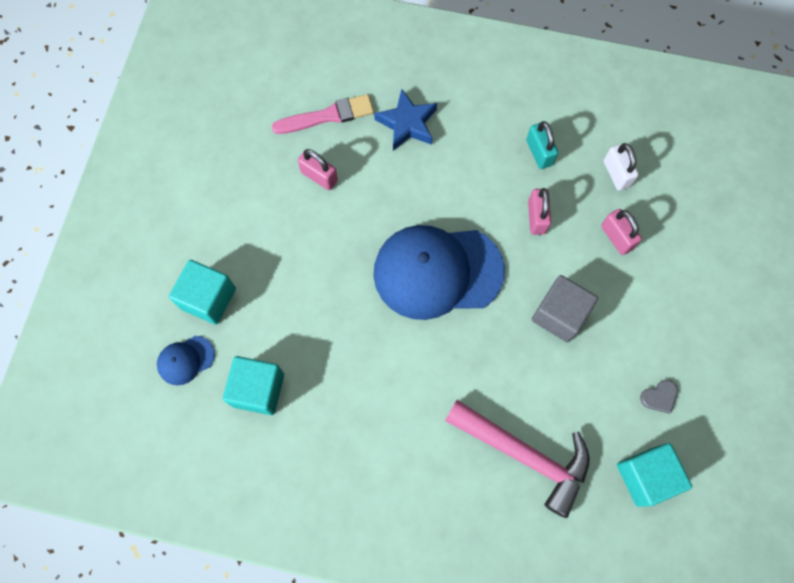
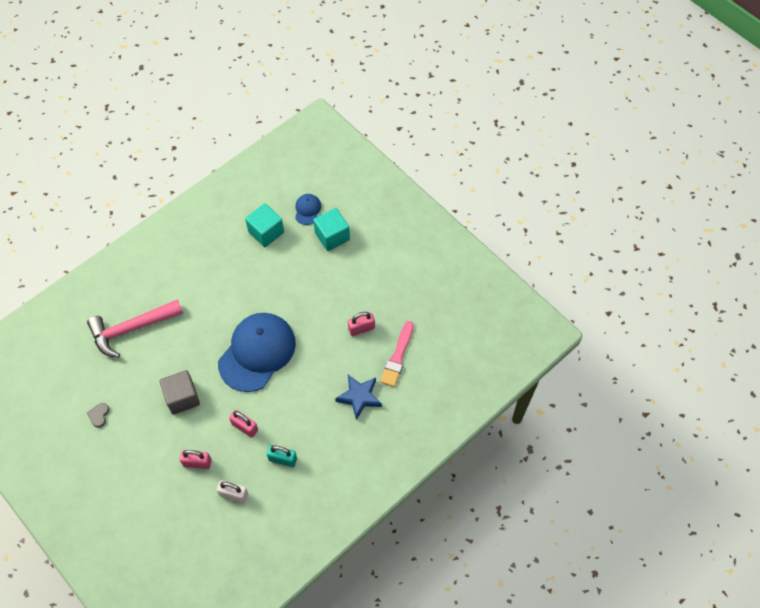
camera: 125 degrees right, 10 degrees down
turquoise cube [617,443,692,507] -> none

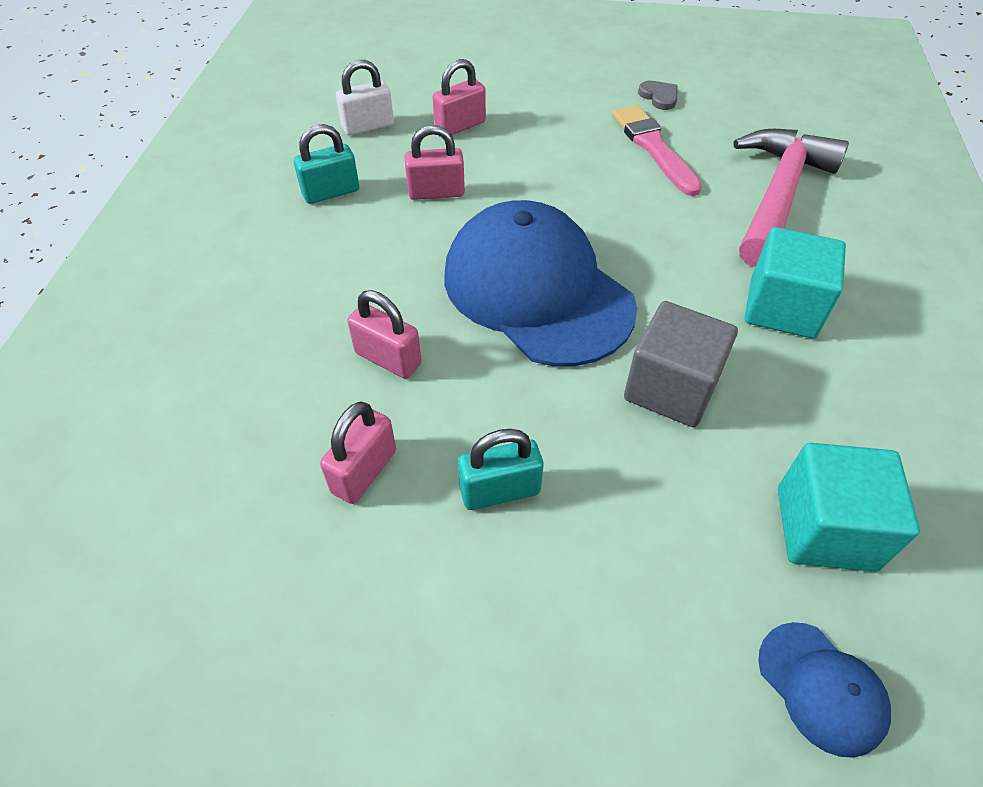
camera: 140 degrees right, 10 degrees down
grey cube [160,370,200,415] -> grey cube moved to [624,301,738,427]
blue cap [218,313,296,392] -> blue cap turned 150 degrees clockwise [444,200,637,366]
turquoise cube [313,208,350,251] -> turquoise cube moved to [745,227,846,338]
blue star [335,375,382,420] -> none
pink brush [380,321,414,387] -> pink brush moved to [612,105,702,196]
none -> pink padlock [347,290,422,379]
none -> turquoise padlock [458,429,543,510]

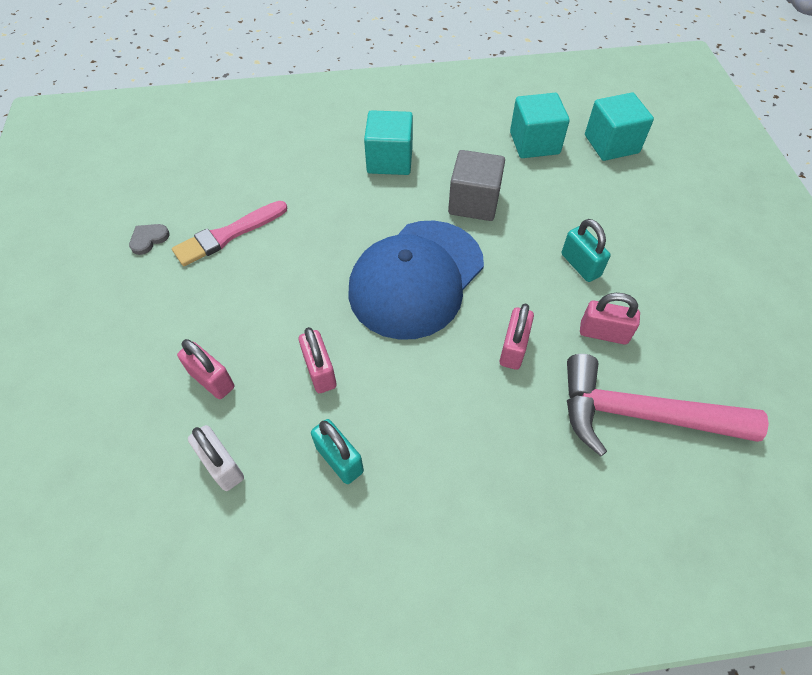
camera: 105 degrees left, 5 degrees up
pink hammer [734,129,849,267] -> pink hammer moved to [567,354,769,456]
blue cap [758,622,891,758] -> turquoise cube [585,93,654,161]

